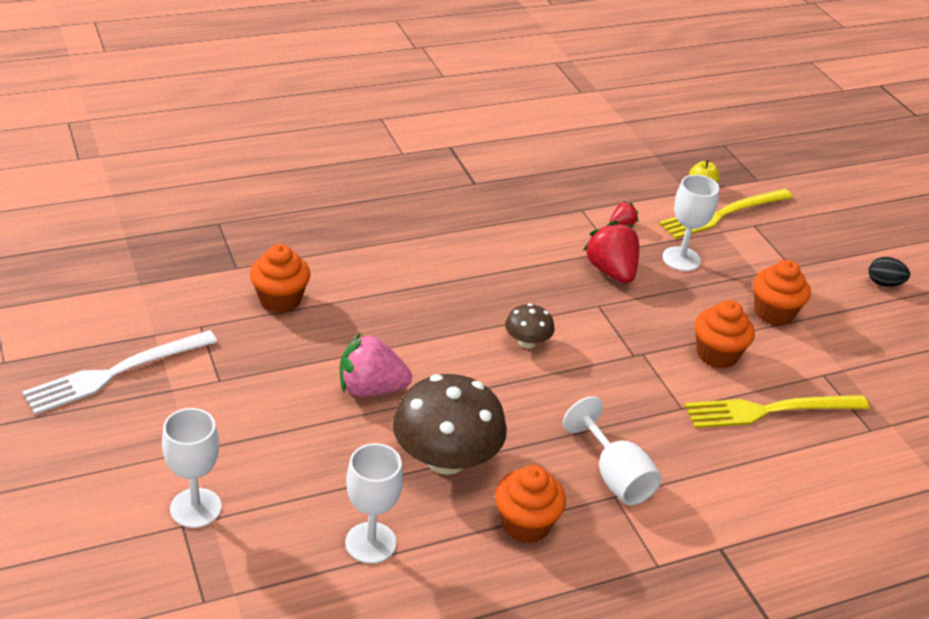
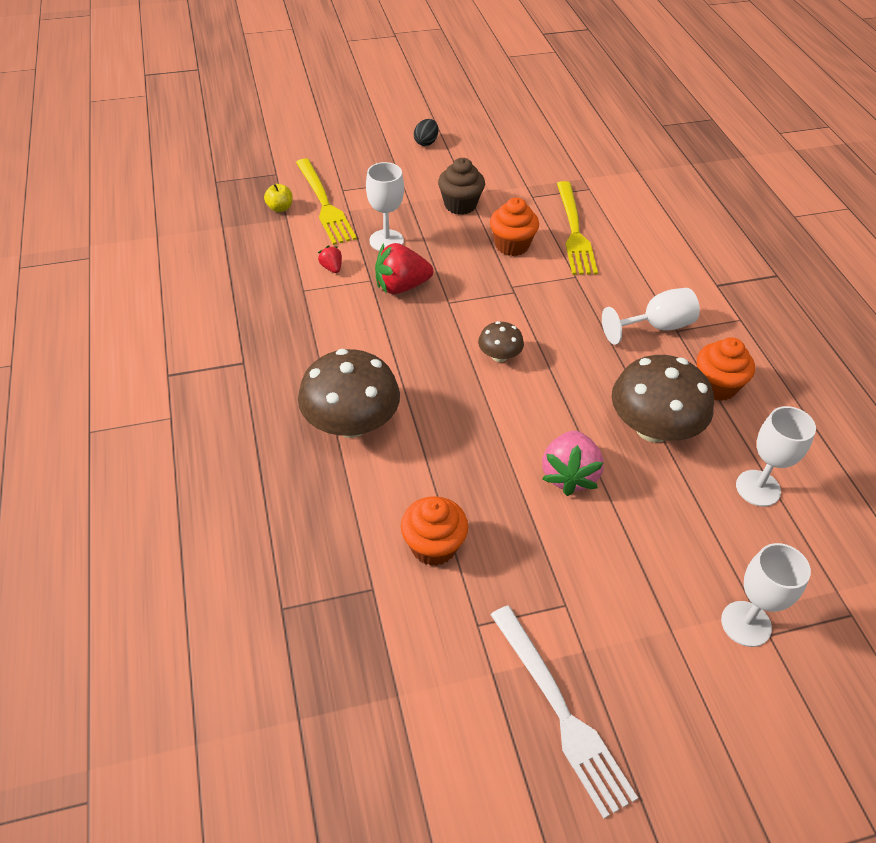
camera: 80 degrees left, 10 degrees up
orange cupcake [753,260,811,326] -> brown cupcake [438,158,485,215]
none -> brown mushroom [298,349,400,438]

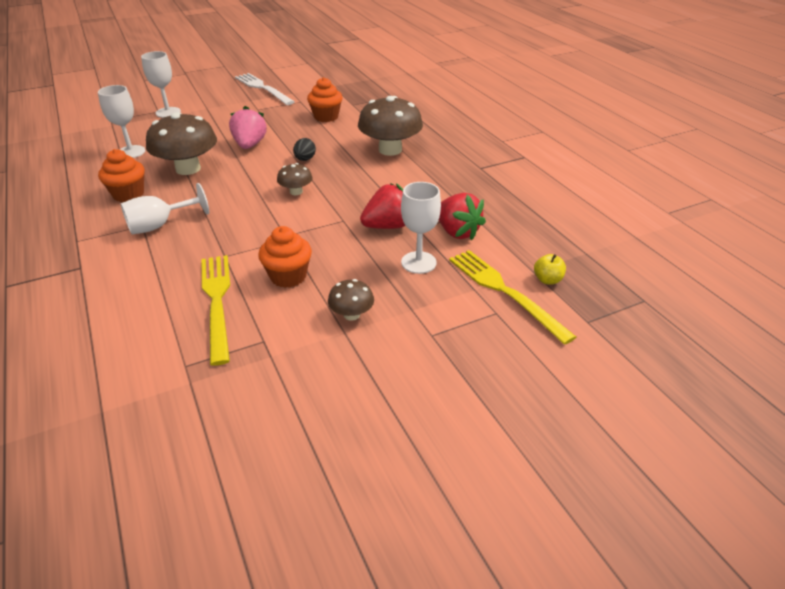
camera: 170 degrees right, 10 degrees down
red strawberry [318,246,342,273] -> red strawberry [439,193,486,240], size x2.03
black egg [414,119,438,146] -> black egg moved to [293,138,316,161]
brown cupcake [438,158,485,215] -> brown mushroom [328,279,374,321]

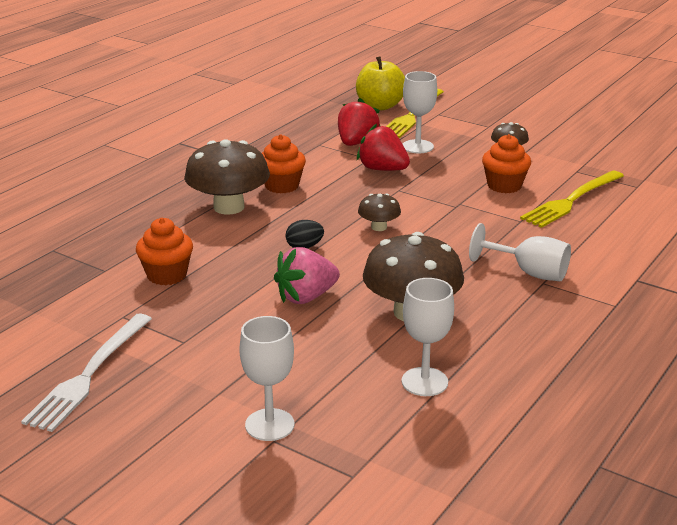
camera: 120 degrees left, 10 degrees down
orange cupcake [98,149,145,202] -> orange cupcake moved to [262,134,306,193]
yellow apple [534,254,566,284] -> yellow apple [356,56,405,110], size x2.06

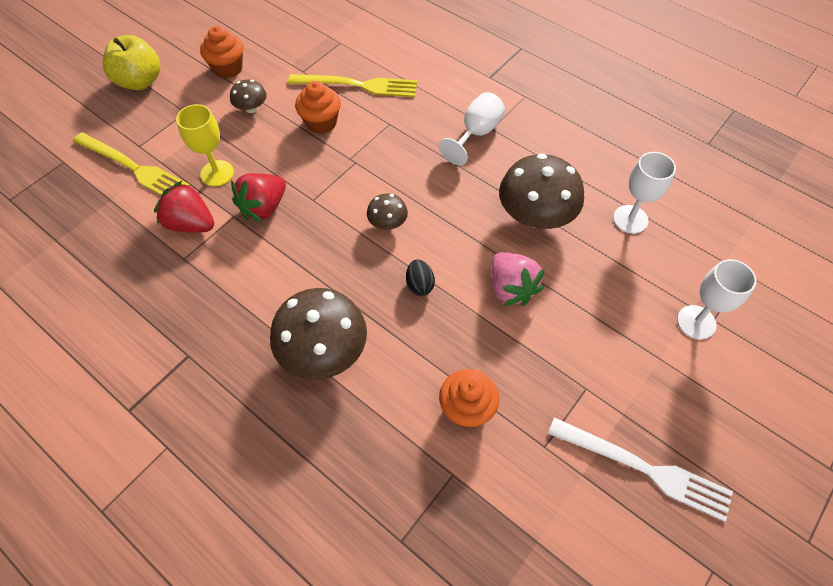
camera: 85 degrees left, 30 degrees up
orange cupcake [262,134,306,193] -> orange cupcake moved to [200,26,243,79]
yellow apple [356,56,405,110] -> yellow apple moved to [103,35,160,90]
white goblet [403,71,437,153] -> yellow goblet [176,104,234,186]
yellow fork [520,170,624,228] -> yellow fork turned 45 degrees counterclockwise [288,74,417,97]

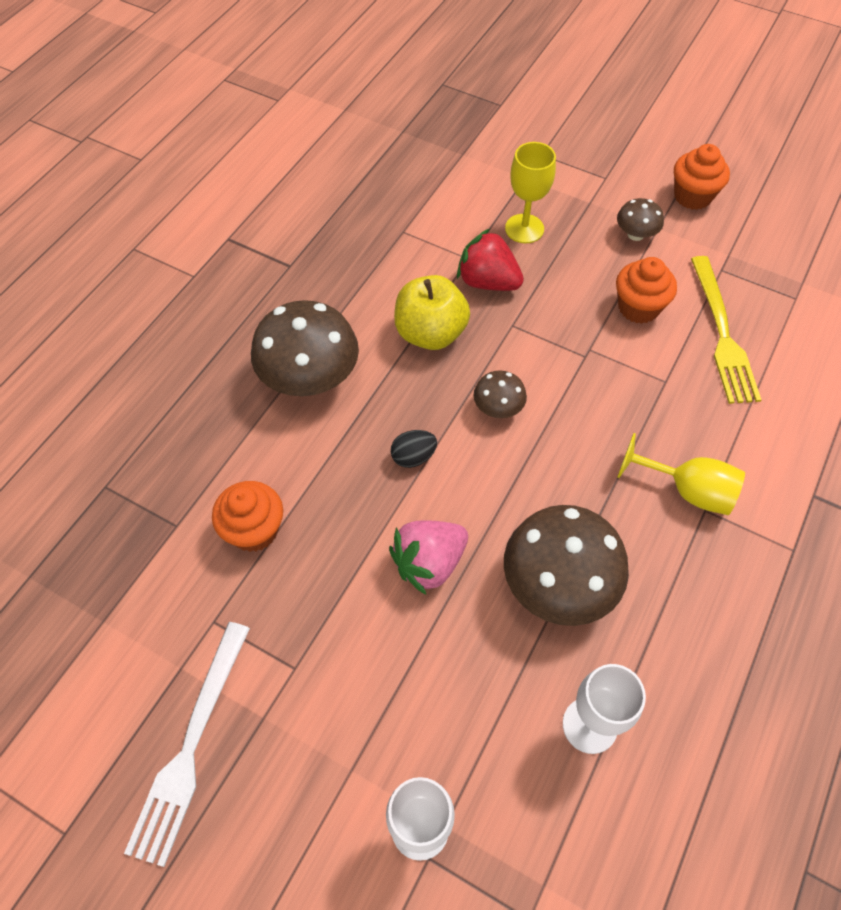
camera: 80 degrees right, 0 degrees up
yellow fork [73,132,190,195] -> none
yellow apple [103,35,160,90] -> yellow apple moved to [394,275,470,350]
red strawberry [154,180,214,233] -> none
white goblet [439,92,505,166] -> yellow goblet [617,433,745,515]

